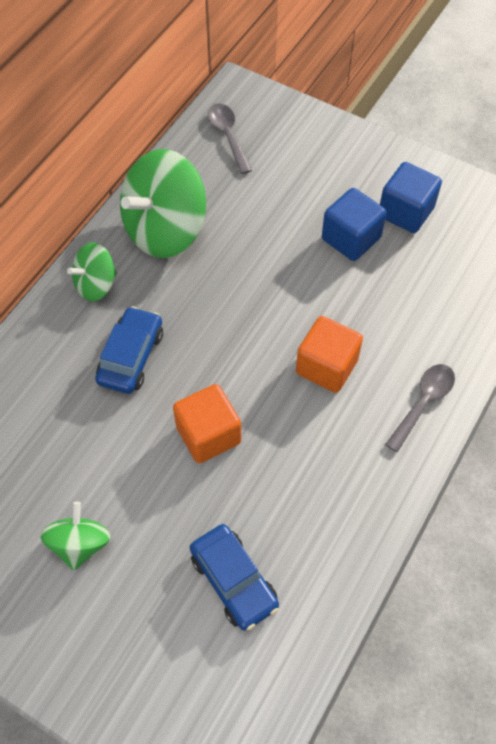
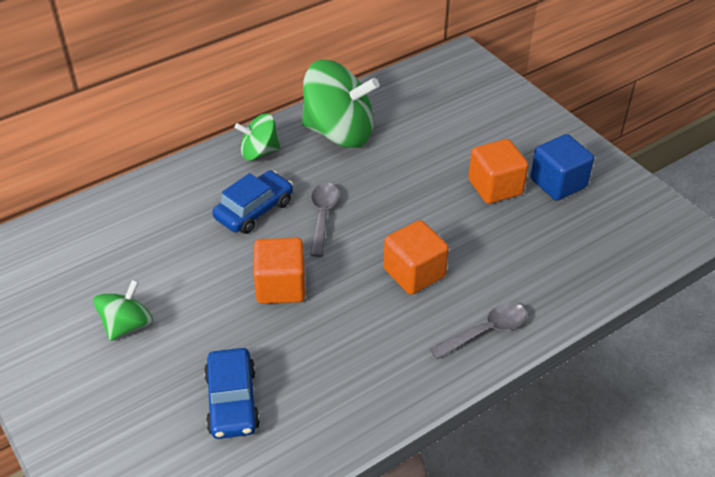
camera: 25 degrees right, 15 degrees down
green spinning top [120,149,206,258] -> green spinning top turned 150 degrees counterclockwise [302,60,379,148]
grey spoon [208,103,252,174] -> grey spoon moved to [310,183,339,257]
blue cube [322,188,386,261] -> orange cube [468,139,529,204]

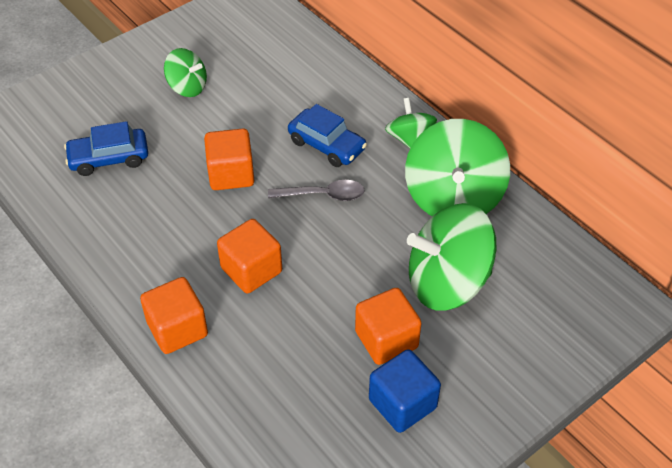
camera: 85 degrees right, 5 degrees up
grey spoon [430,303,527,359] -> orange cube [140,277,208,354]
none -> green spinning top [407,203,496,311]

